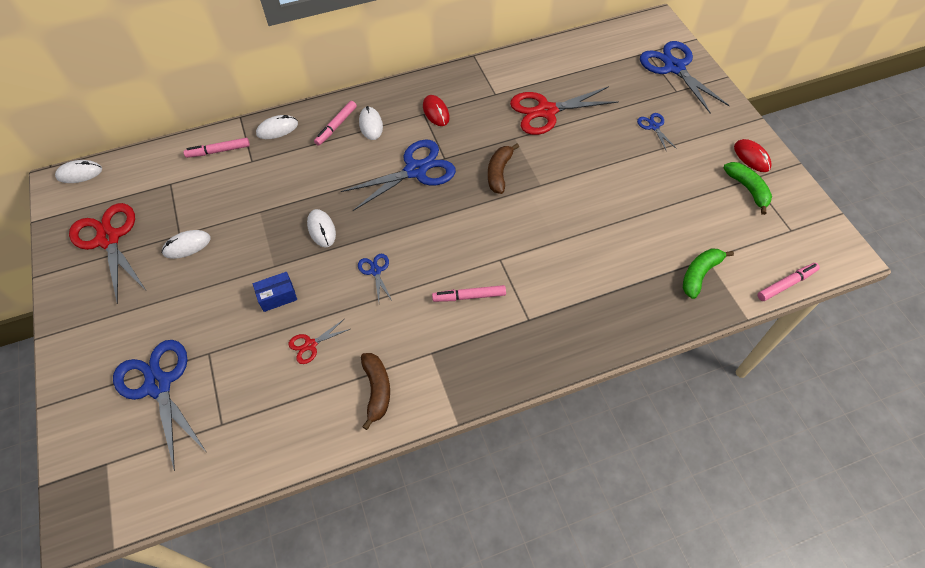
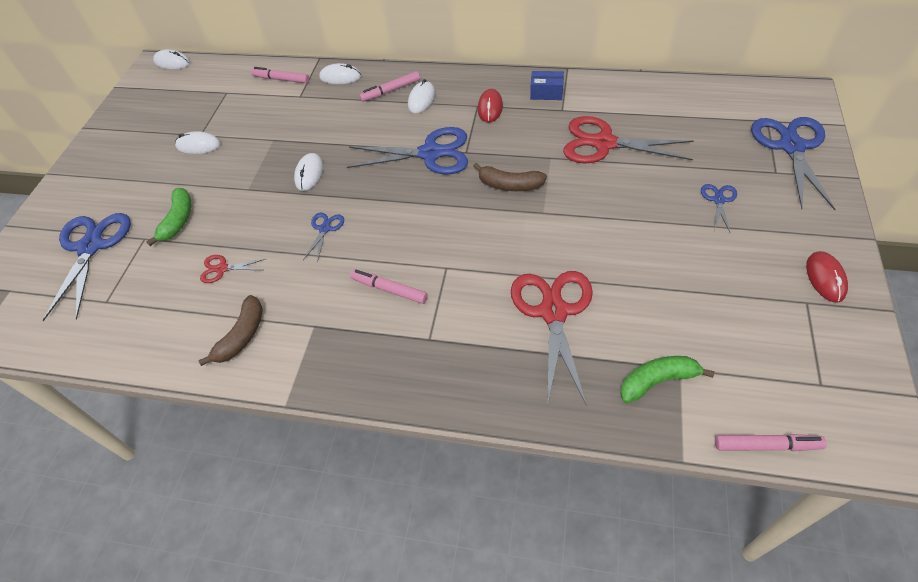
camera: 35 degrees right, 5 degrees down
red scissors [69,203,146,304] -> red scissors moved to [511,271,593,406]
blue box [253,272,297,312] -> blue box moved to [530,71,564,100]
brown banana [488,143,519,194] -> brown banana turned 120 degrees counterclockwise [473,163,547,191]
green banana [723,162,772,215] -> green banana moved to [146,188,191,246]

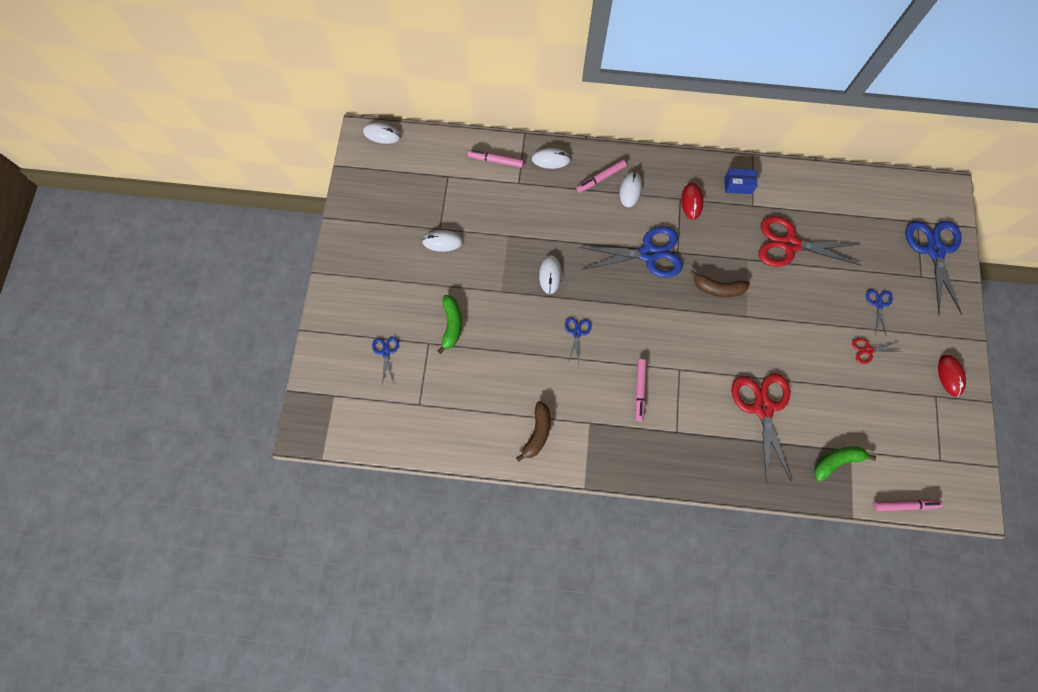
camera: 10 degrees left, 20 degrees up
blue scissors [43,213,131,321] -> blue scissors [372,337,399,384], size x0.47
red scissors [200,255,265,283] -> red scissors moved to [852,338,903,364]
pink marker [350,269,428,304] -> pink marker turned 105 degrees counterclockwise [635,359,647,421]

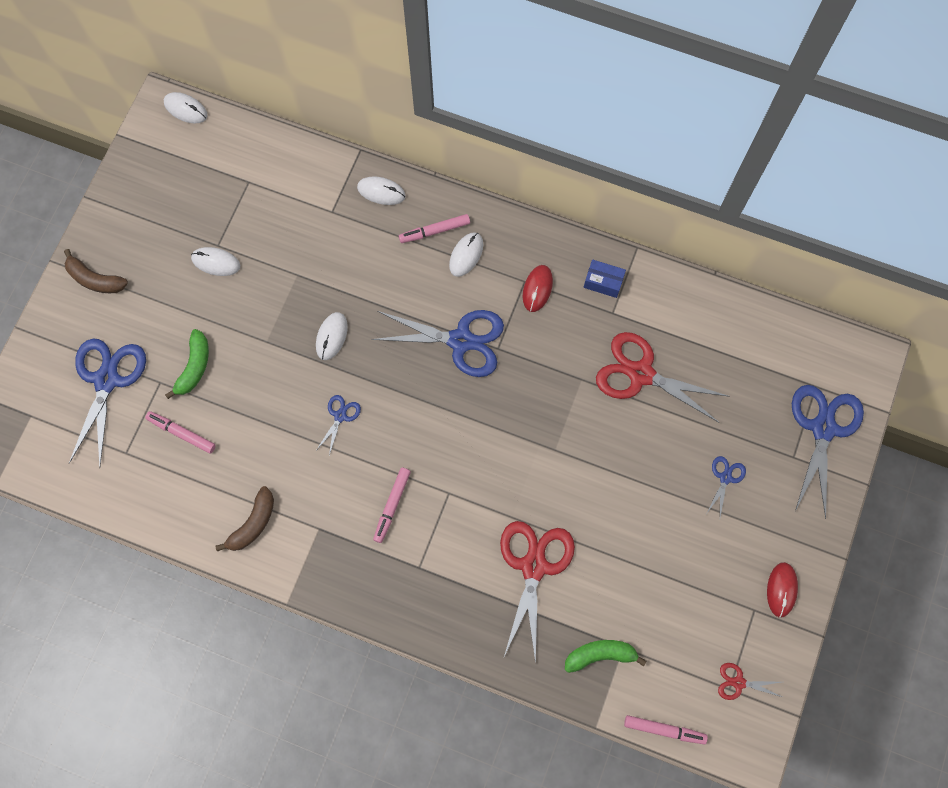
camera: 15 degrees right, 0 degrees up
blue scissors [372,337,399,384] -> blue scissors [69,338,146,467], size x2.12
pink marker [468,150,524,168] -> pink marker moved to [145,411,216,453]
brown banana [689,270,750,297] -> brown banana moved to [64,249,128,293]
red scissors [852,338,903,364] -> red scissors moved to [718,663,782,700]

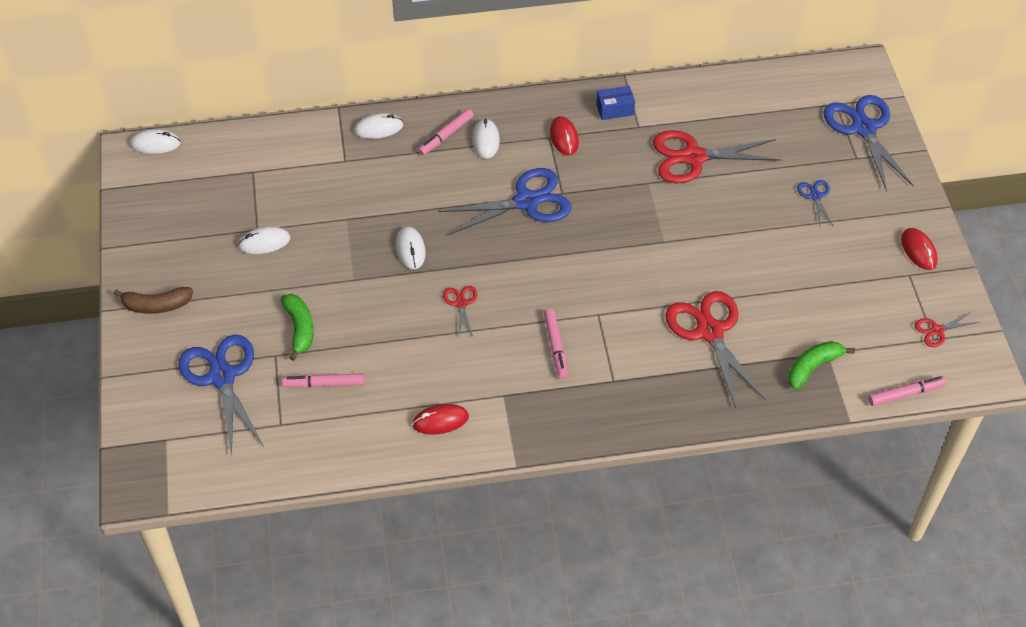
camera: 30 degrees left, 20 degrees down
brown banana [215,486,274,551] -> red mouse [412,404,469,434]
blue scissors [317,395,361,455] -> red scissors [443,286,478,338]

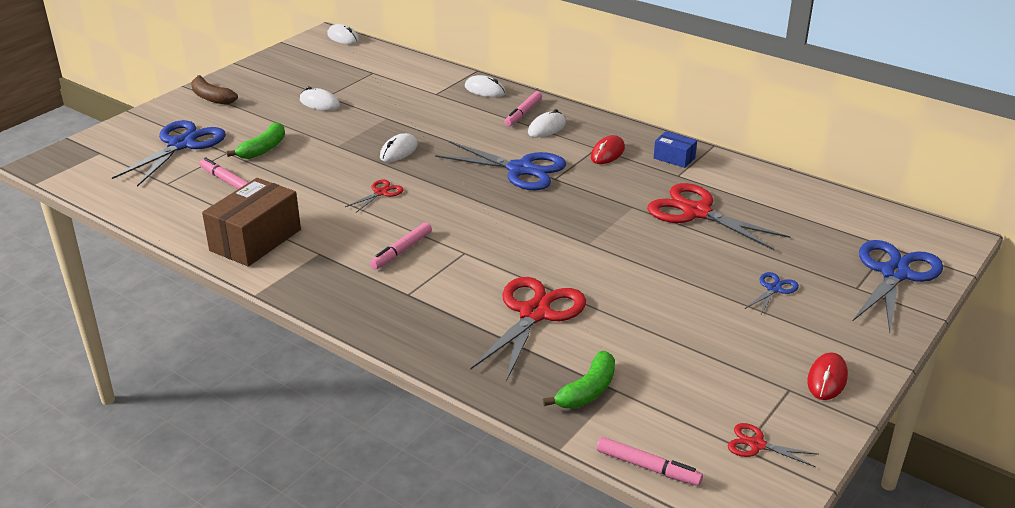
camera: 45 degrees right, 20 degrees down
red mouse [412,404,469,434] -> brown box [202,178,301,266]
pink marker [418,109,474,155] -> pink marker turned 60 degrees counterclockwise [504,91,542,127]
green banana [788,341,855,390] -> green banana turned 120 degrees clockwise [543,351,615,408]

